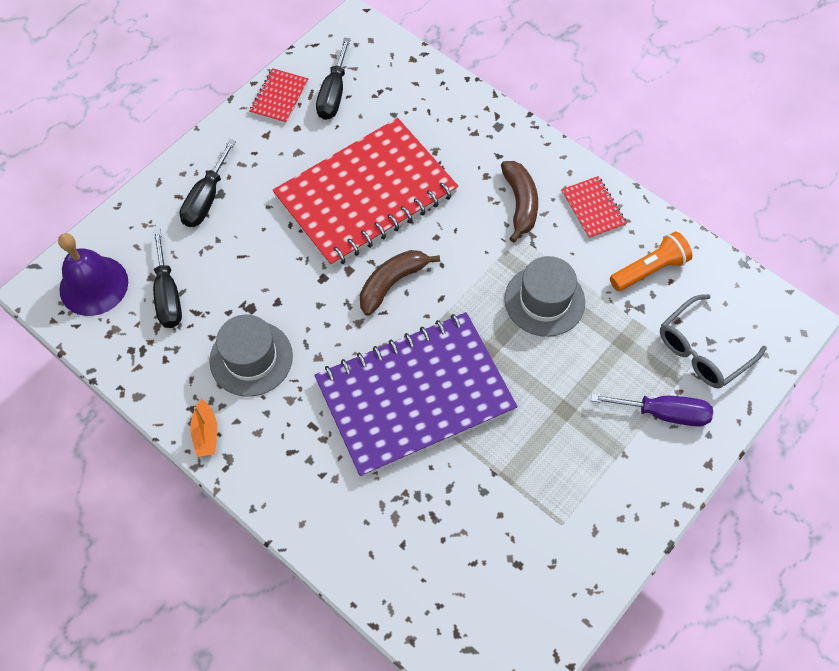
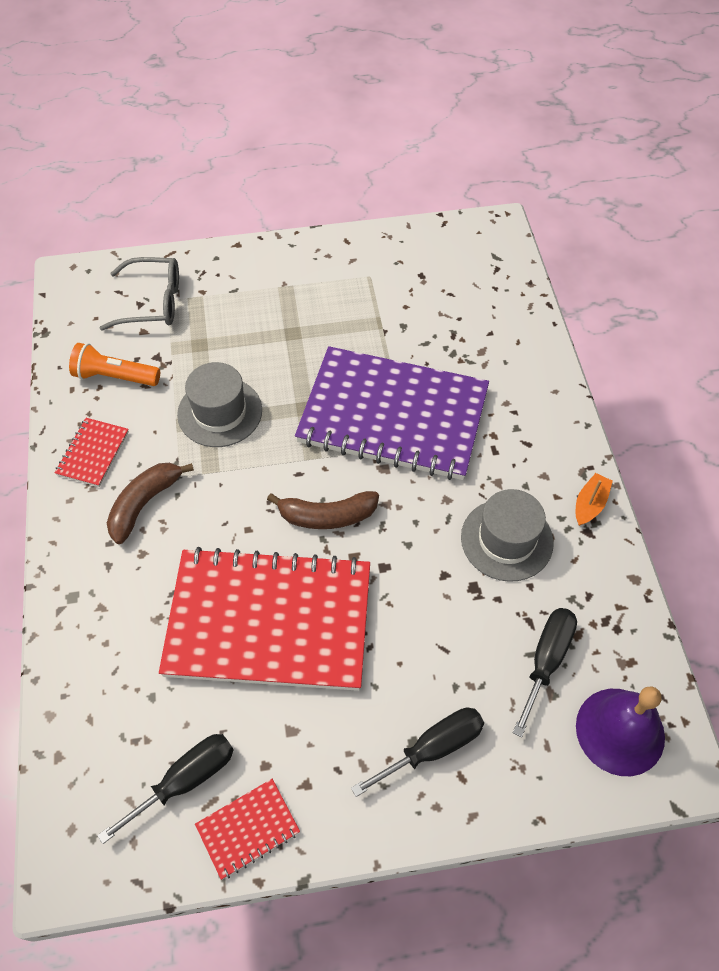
camera: 140 degrees left, 5 degrees down
purple screwdriver [591,393,713,427] -> none

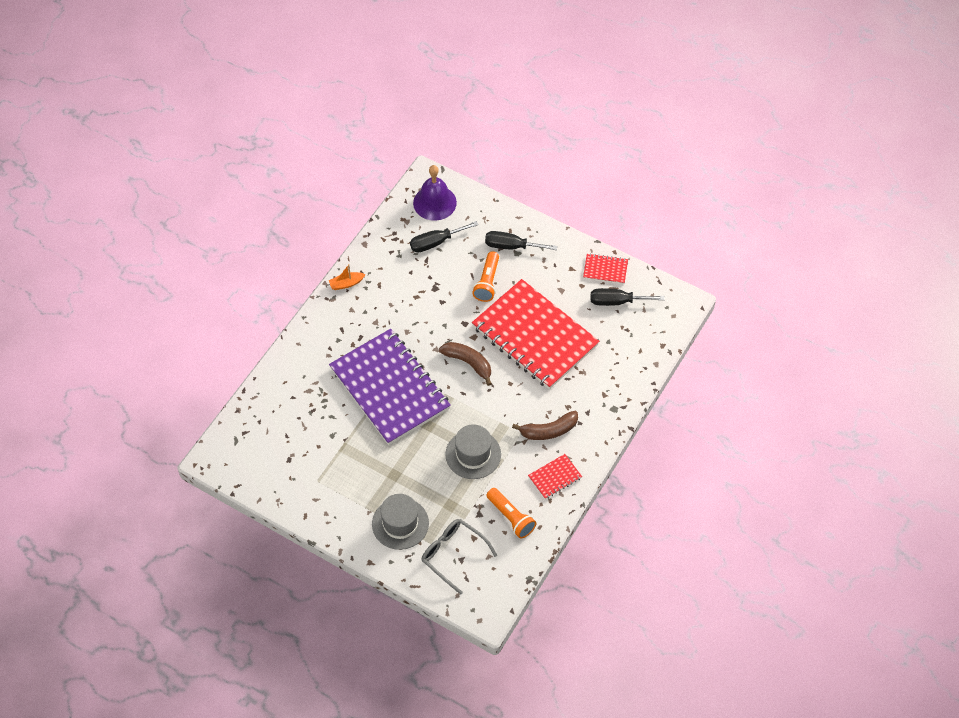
camera: 140 degrees left, 0 degrees up
grey hat [461,489,554,582] -> grey hat moved to [372,494,429,550]
none -> orange flashlight [472,251,499,302]

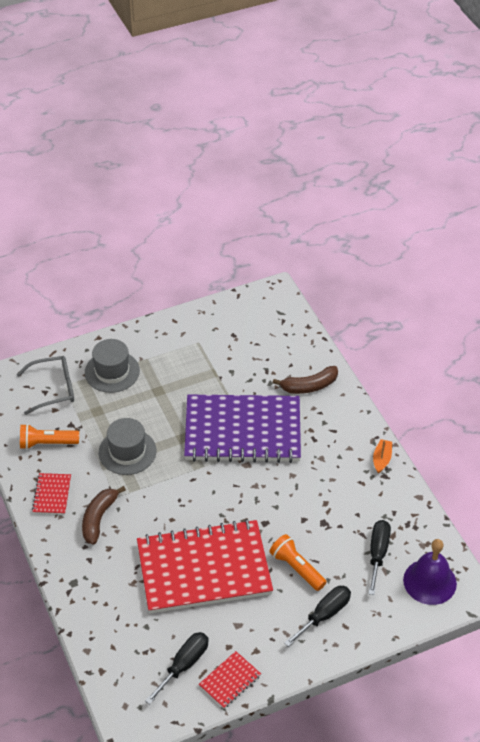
camera: 125 degrees right, 10 degrees down
brown banana [439,342,492,386] -> brown banana moved to [273,366,338,394]

